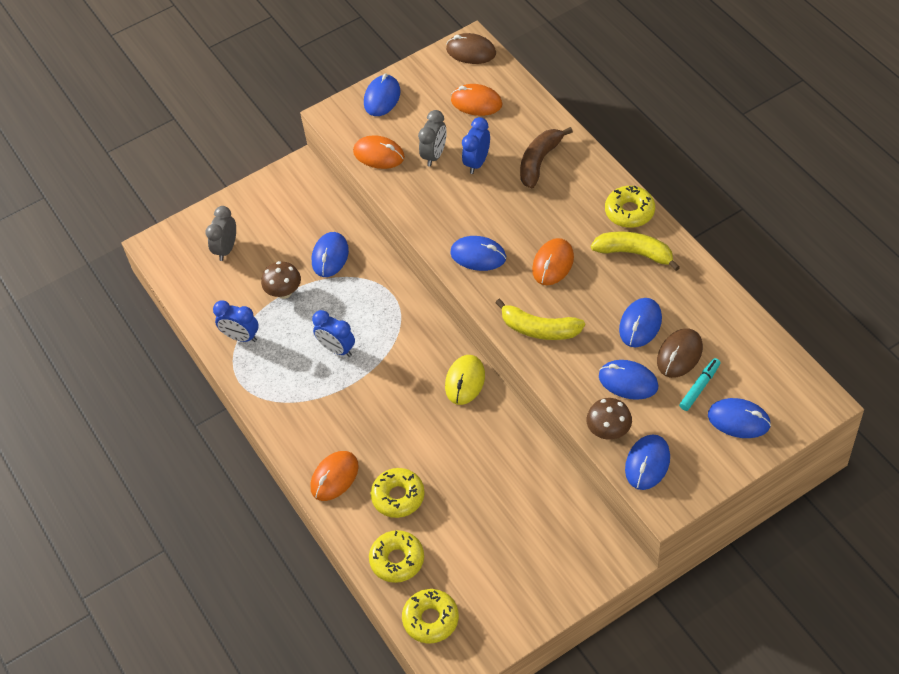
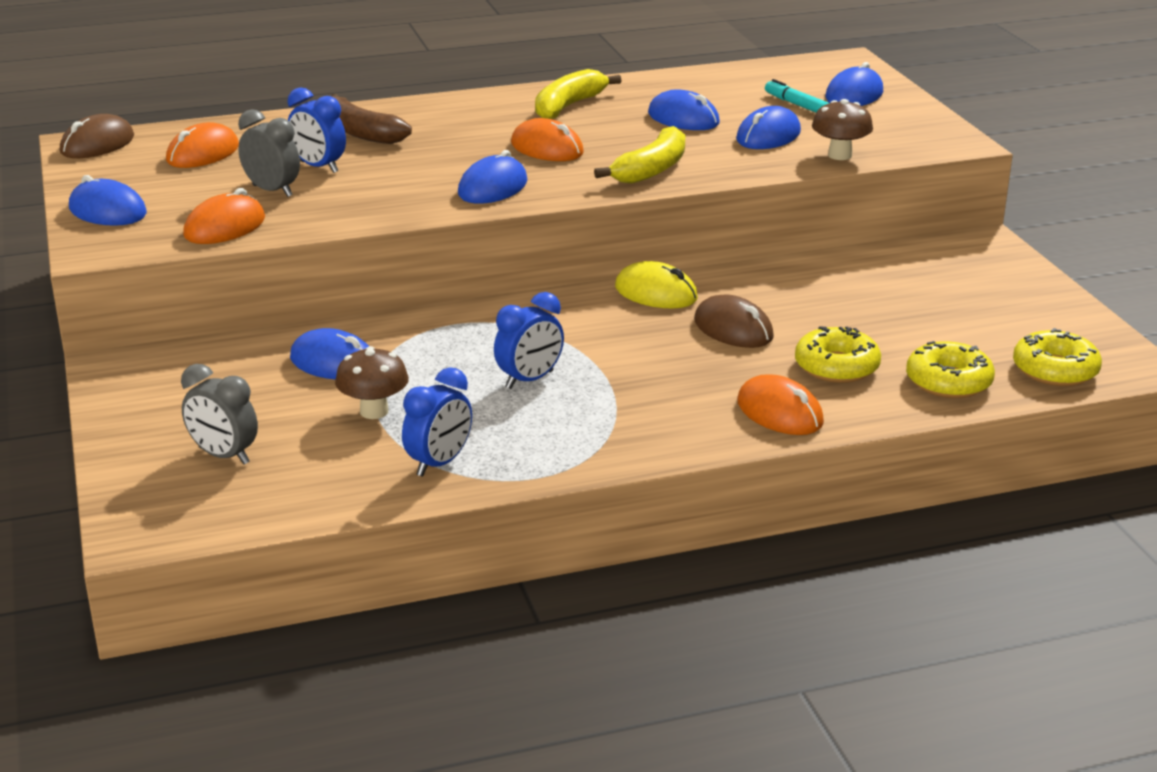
camera: 80 degrees left, 25 degrees down
yellow donut [605,186,655,228] -> none
blue mouse [625,434,670,490] -> none
brown mouse [657,328,703,378] -> brown mouse moved to [694,294,774,348]

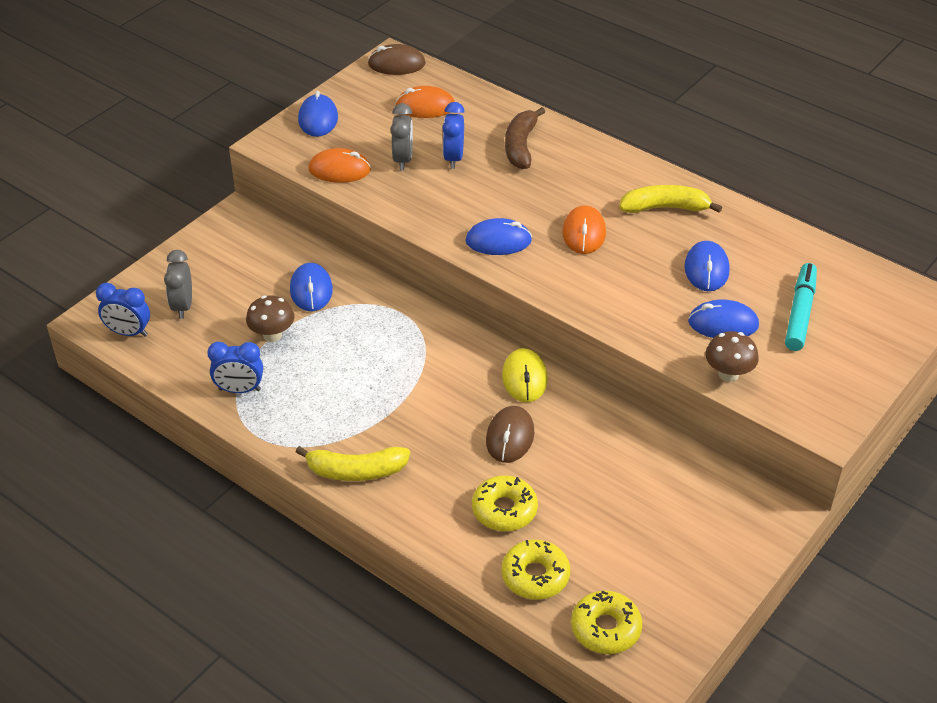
camera: 55 degrees right, 15 degrees up
blue clock [494,292,564,389] -> blue clock moved to [96,283,150,337]
yellow banana [594,126,685,184] -> yellow banana moved to [296,446,410,481]
orange mouse [737,374,824,435] -> none
turquoise marker [765,79,829,112] -> turquoise marker [785,263,817,351], size x1.56
blue mouse [825,62,883,106] -> none

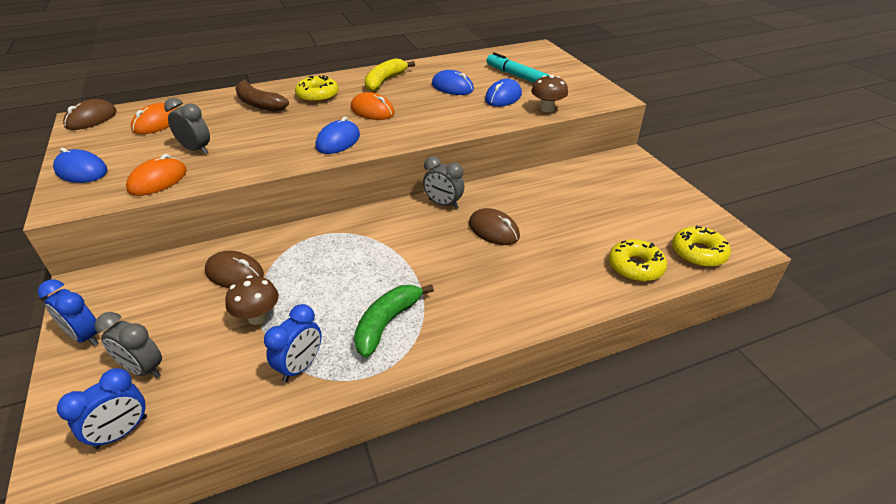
camera: 60 degrees left, 5 degrees down
blue mouse [290,263,333,311] -> brown mouse [205,251,264,288]
yellow banana [296,446,410,481] -> none
blue clock [442,102,465,169] -> blue clock moved to [38,280,99,346]
yellow donut [472,475,538,531] -> yellow donut moved to [295,75,338,103]
yellow mouse [502,348,548,402] -> grey clock [423,156,464,209]
none -> green banana [354,284,434,358]

